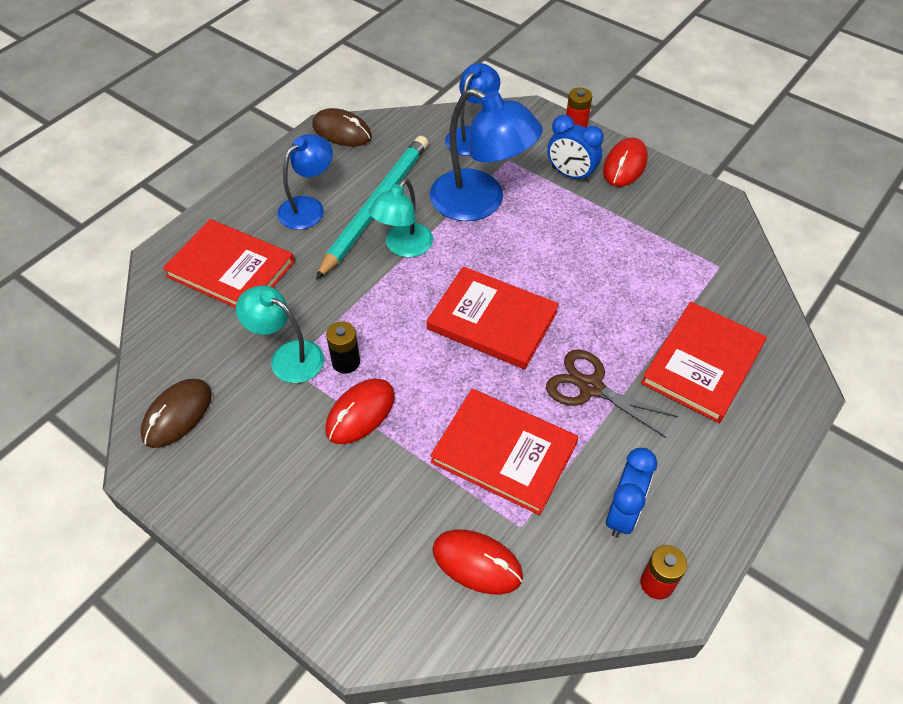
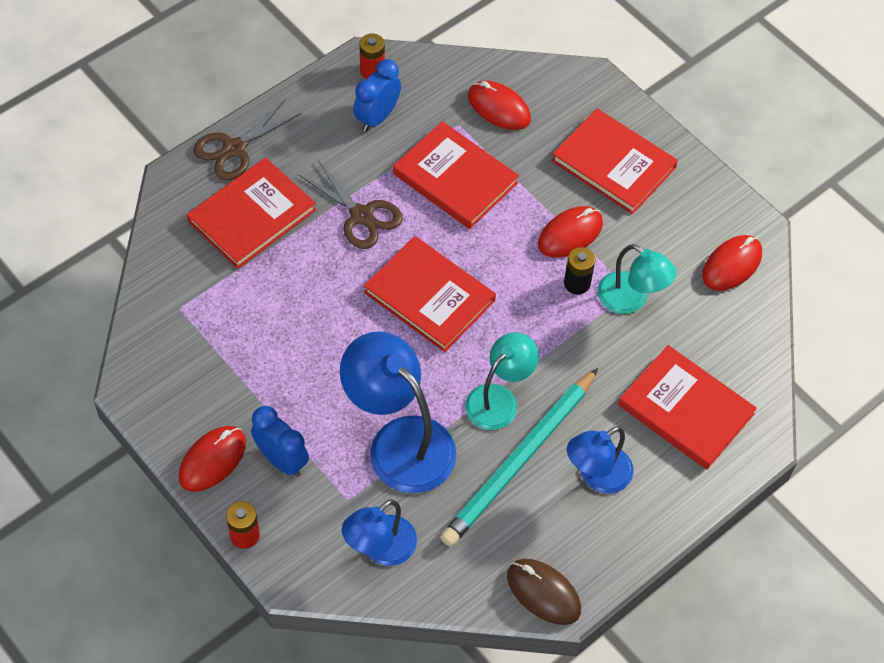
camera: 170 degrees left, 5 degrees up
brown mouse [140,379,212,448] -> red mouse [702,235,762,291]
none -> brown scissors [193,100,302,180]
none -> red book [552,109,678,214]

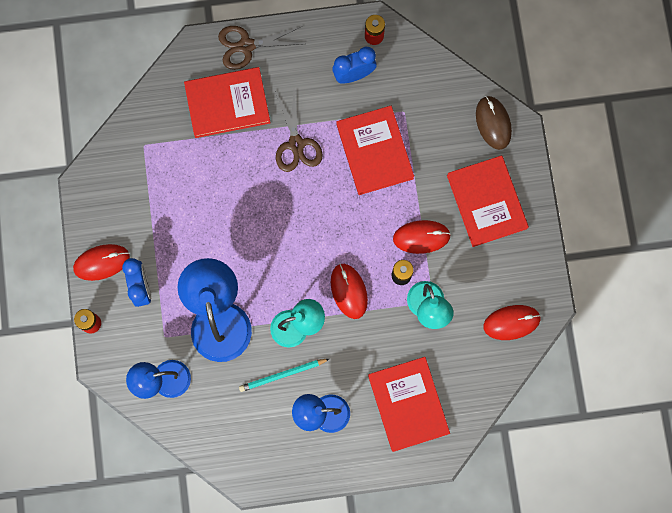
camera: 35 degrees right, 20 degrees up
red book [364,236,496,352] -> none
turquoise pencil [440,368,598,547] -> turquoise pencil [239,359,329,392], size x0.53
red mouse [468,81,531,130] -> red mouse moved to [331,263,368,319]
brown mouse [507,559,581,625] -> brown mouse moved to [476,96,512,150]

